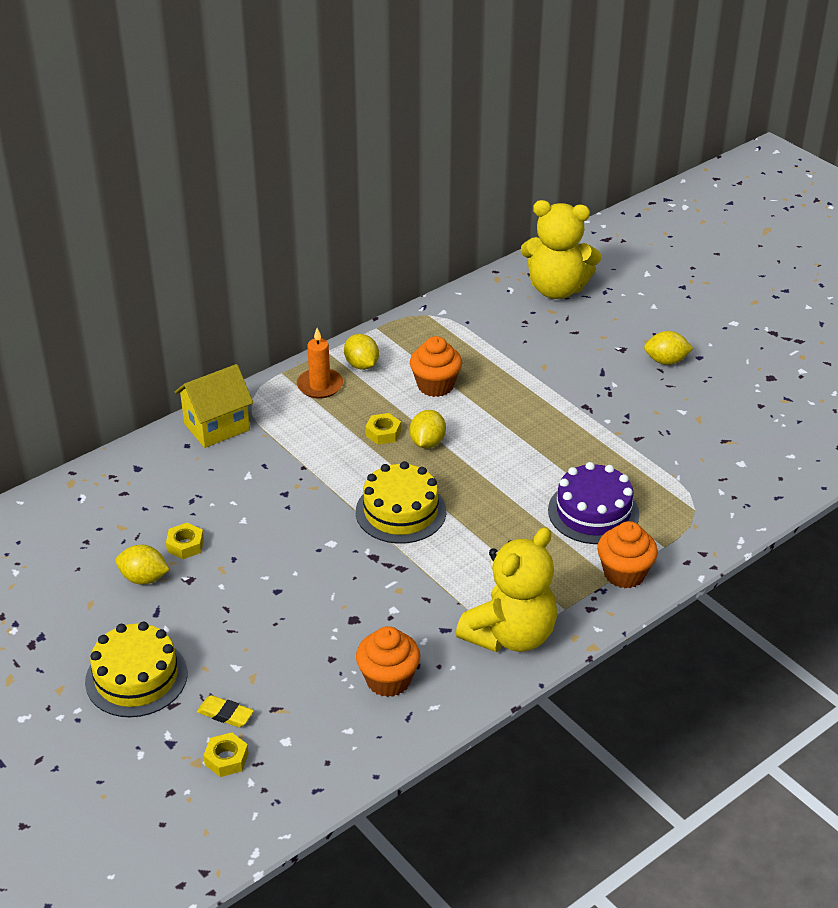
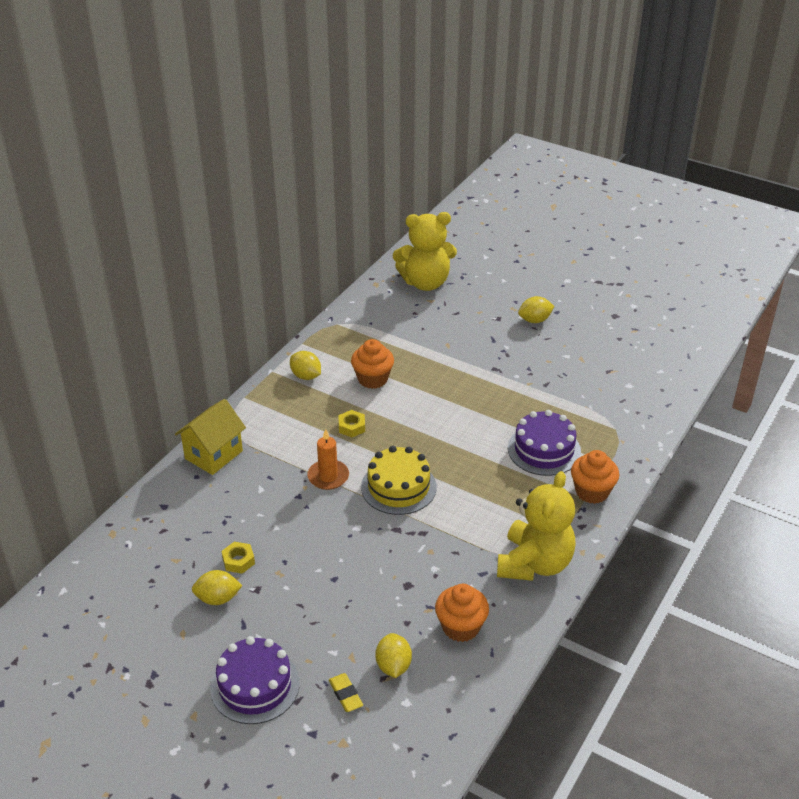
camera: 20 degrees left, 0 degrees up
yellow cake [85,622,187,717] -> purple cake [210,636,300,724]
yellow eraser [197,695,254,727] -> yellow eraser turned 60 degrees clockwise [329,673,363,712]
yellow nut [203,733,249,777] -> none
orange candle [297,328,343,399] -> orange candle moved to [307,429,349,490]
yellow lemon [410,410,446,448] -> yellow lemon moved to [375,633,412,678]

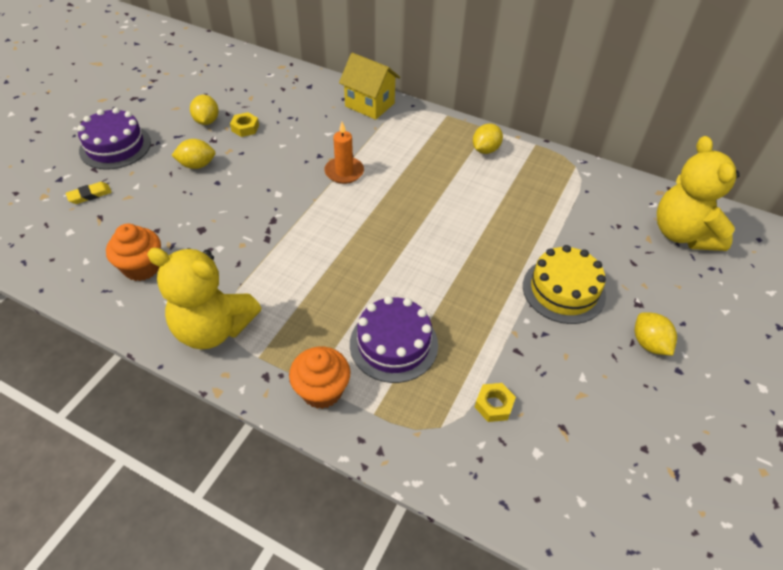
camera: 85 degrees right, 10 degrees up
yellow nut [339,410,365,437] -> yellow nut moved to [475,383,516,422]
orange cupcake [351,339,394,389] -> none
yellow cake [361,446,437,515] -> yellow cake moved to [523,245,606,324]
yellow lemon [375,633,412,678] -> yellow lemon moved to [171,139,216,169]

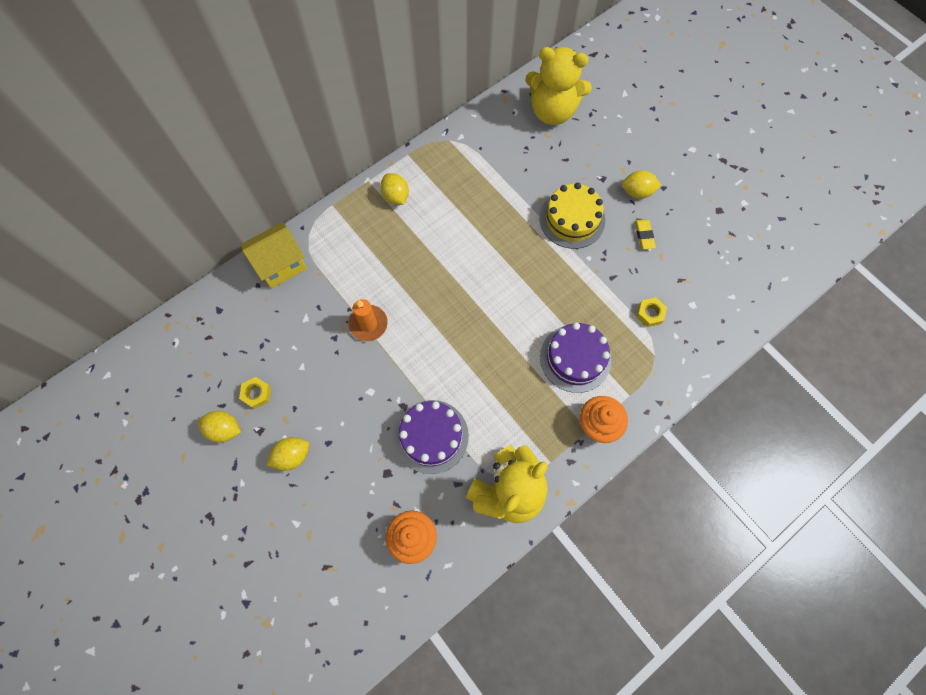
camera: 65 degrees left, 20 degrees up
yellow eraser [66,182,112,204] -> yellow eraser moved to [635,219,656,249]
purple cake [77,108,151,170] -> purple cake moved to [394,400,469,474]
yellow lemon [171,139,216,169] -> yellow lemon turned 45 degrees clockwise [267,437,310,471]

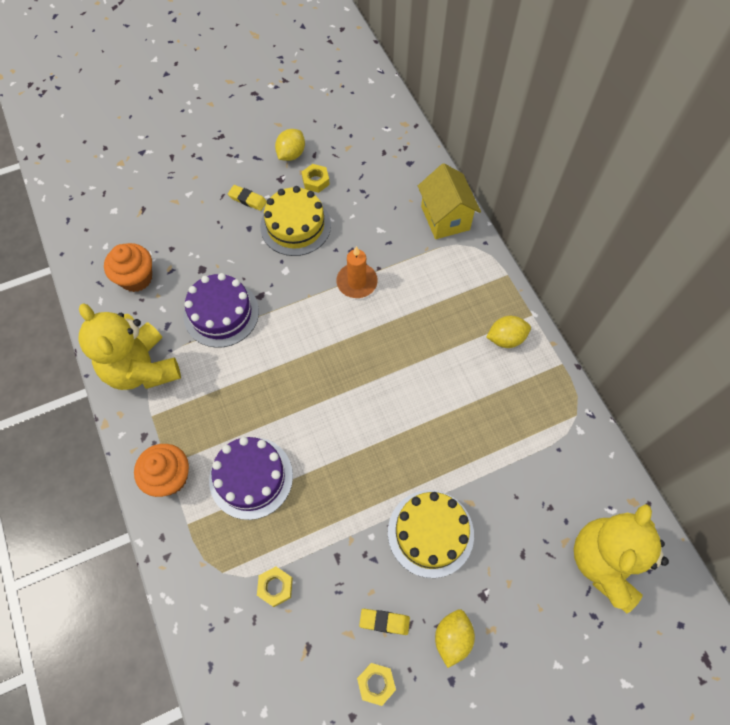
camera: 105 degrees right, 5 degrees down
yellow lemon [267,437,310,471] -> yellow eraser [228,185,267,211]
none -> yellow cake [260,186,331,256]
none -> yellow nut [357,663,396,706]

